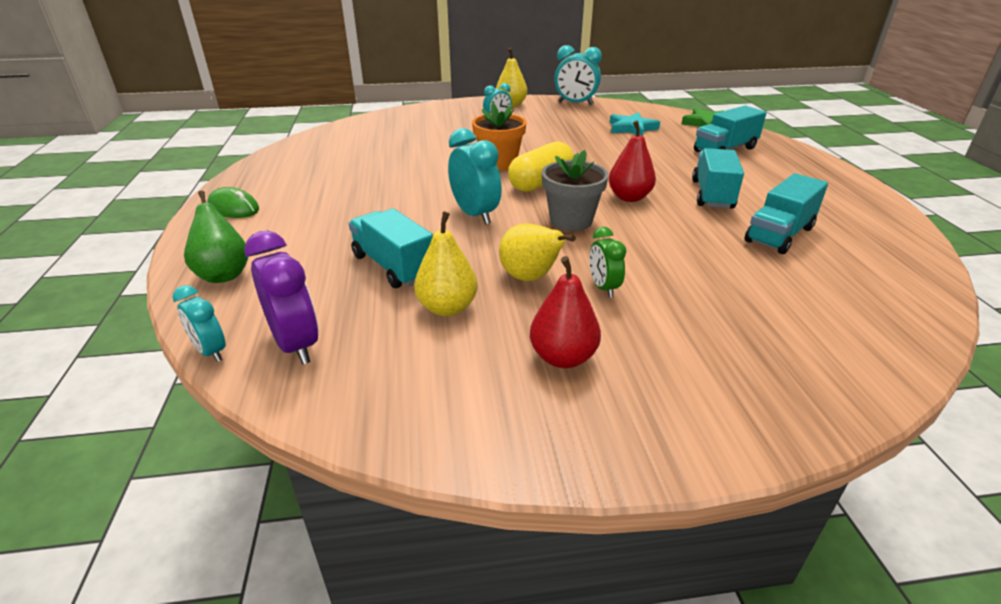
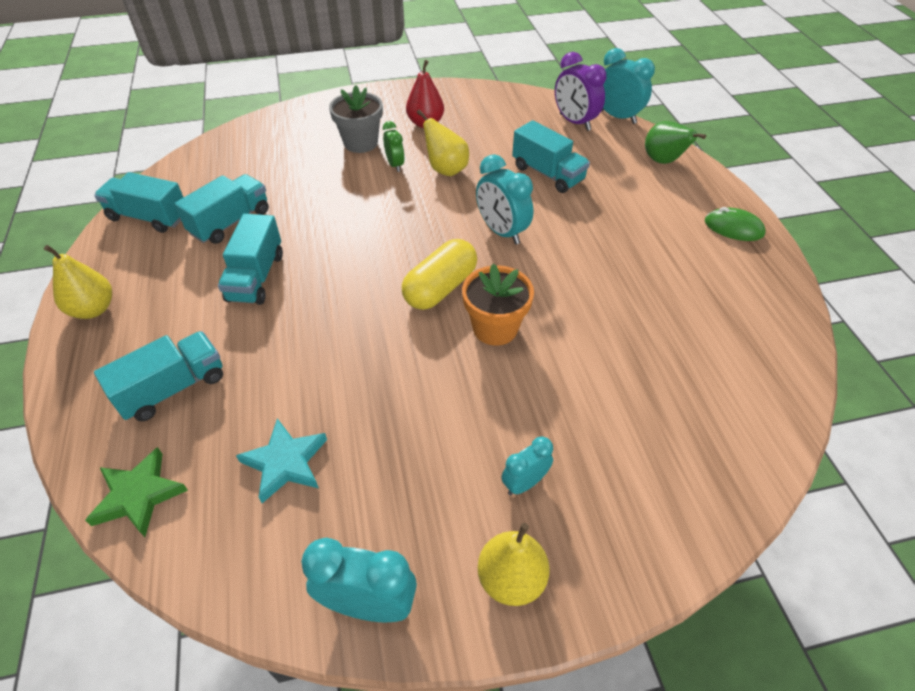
camera: 175 degrees right, 15 degrees up
turquoise clock [172,285,226,362] -> turquoise clock [602,48,655,124], size x1.66
yellow pear [414,211,478,316] -> yellow pear moved to [44,245,112,319]
grey flower pot [542,150,609,231] -> grey flower pot moved to [329,85,383,153]
red pear [609,121,656,202] -> none
none -> turquoise truck [94,172,184,233]

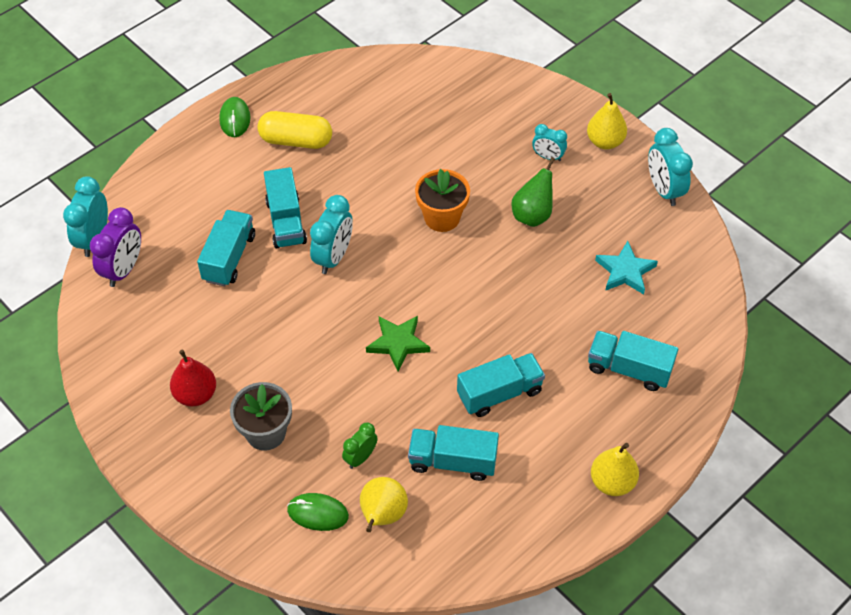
camera: 120 degrees left, 5 degrees up
green star [85,447,188,537] -> green star moved to [366,316,430,372]
turquoise truck [94,172,184,233] -> turquoise truck moved to [264,167,307,248]
green clock [383,121,405,172] -> green clock moved to [342,422,378,469]
yellow capsule [402,239,477,310] -> yellow capsule moved to [258,111,332,149]
yellow pear [417,110,469,176] -> yellow pear moved to [360,477,408,532]
green pear [645,121,706,164] -> green pear moved to [511,157,555,227]
none -> green mouse [287,493,349,531]

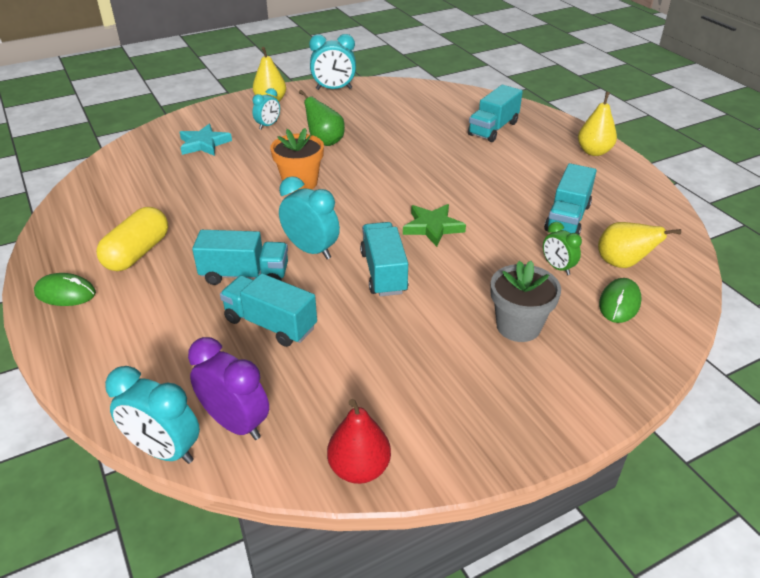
camera: 75 degrees left, 15 degrees down
red pear [170,350,216,407] -> red pear moved to [327,399,391,484]
turquoise truck [457,353,545,417] -> turquoise truck moved to [360,222,409,296]
turquoise star [595,241,658,295] -> turquoise star moved to [180,124,232,156]

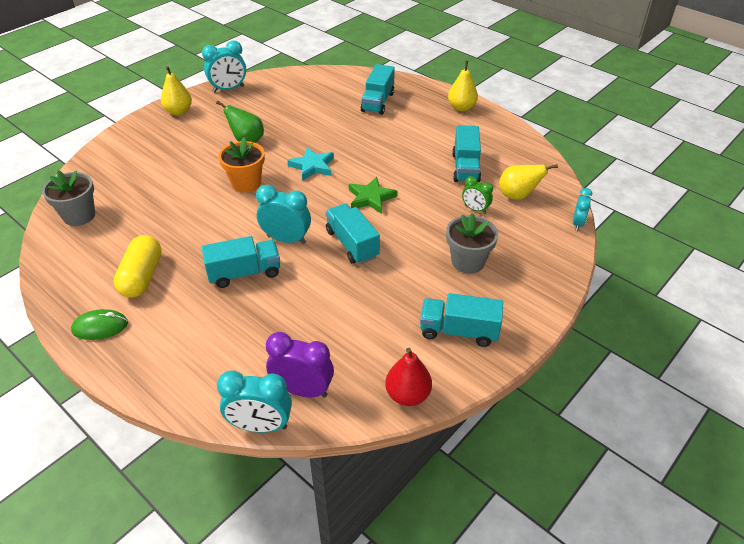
camera: 20 degrees left, 5 degrees up
turquoise star [180,124,232,156] -> turquoise star moved to [287,147,334,181]
turquoise truck [220,273,317,347] -> turquoise truck moved to [420,293,503,347]
turquoise clock [252,88,280,129] -> turquoise clock moved to [573,188,592,231]
green mouse [599,278,642,323] -> none
none -> grey flower pot [42,170,95,226]

